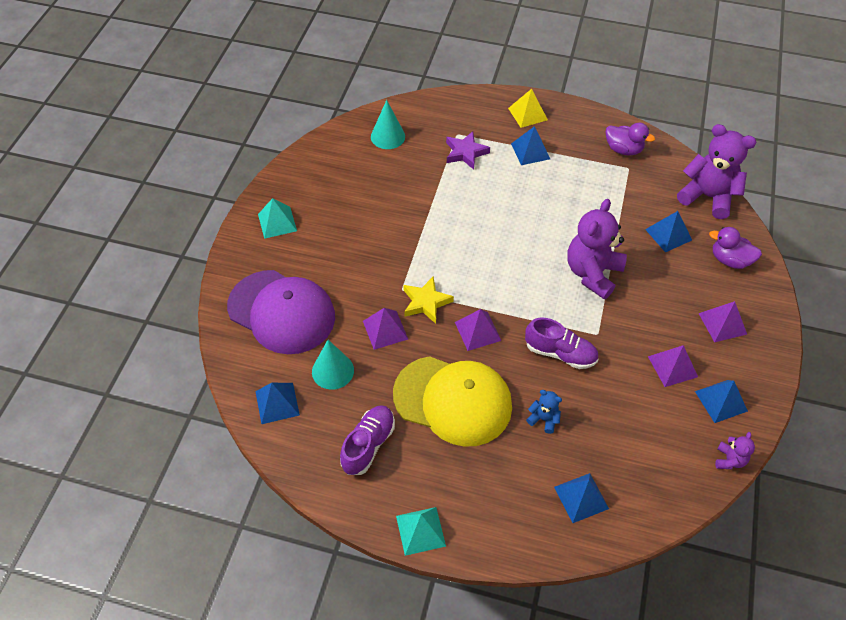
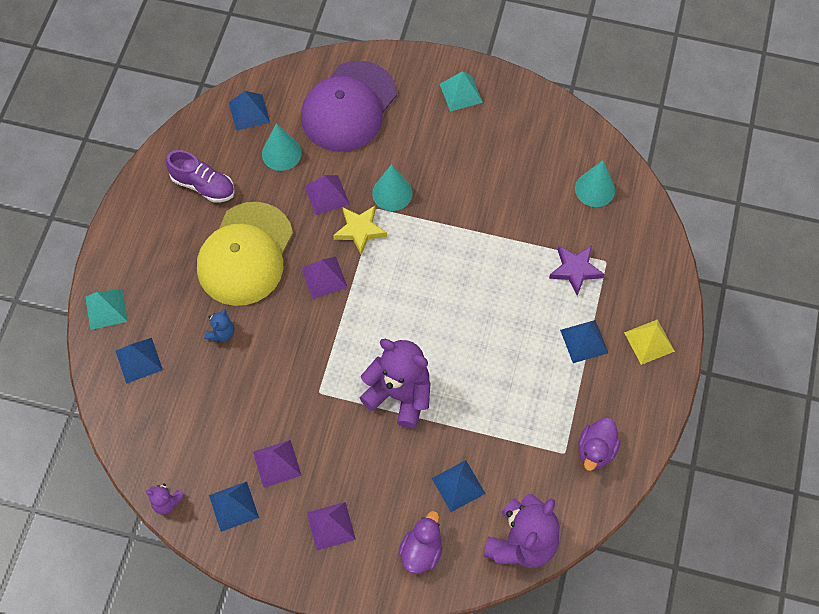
camera: 90 degrees right, 10 degrees up
turquoise pyramid [396,507,446,556] -> turquoise pyramid moved to [85,289,128,330]
purple shoe [525,318,598,369] -> none
none -> turquoise cone [372,164,413,211]

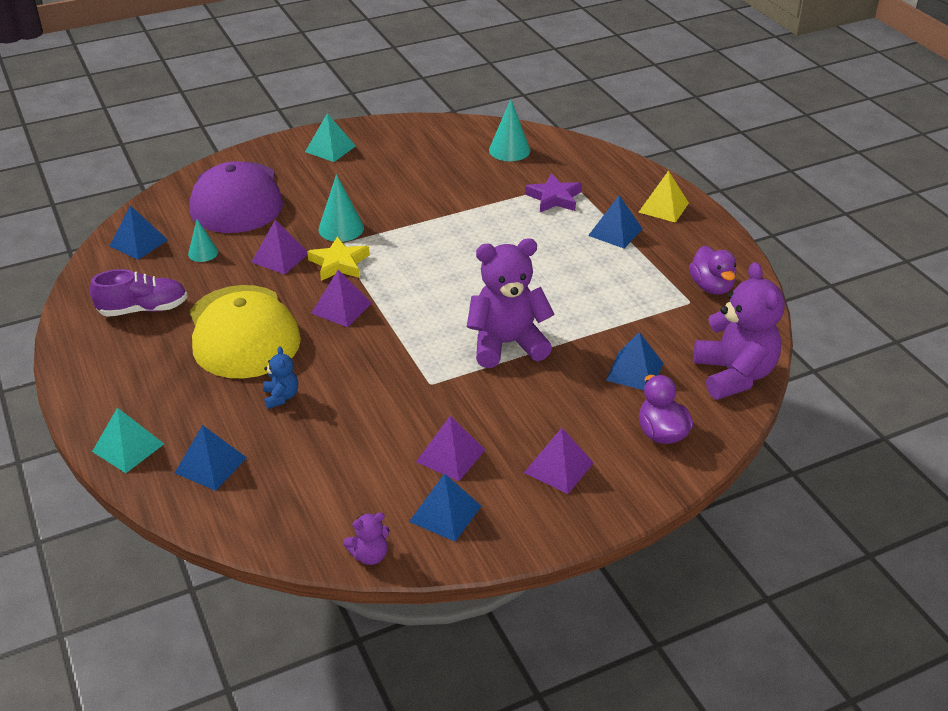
camera: 40 degrees left, 25 degrees down
turquoise cone [262,123,302,171] -> turquoise cone [188,219,218,262], size x0.64

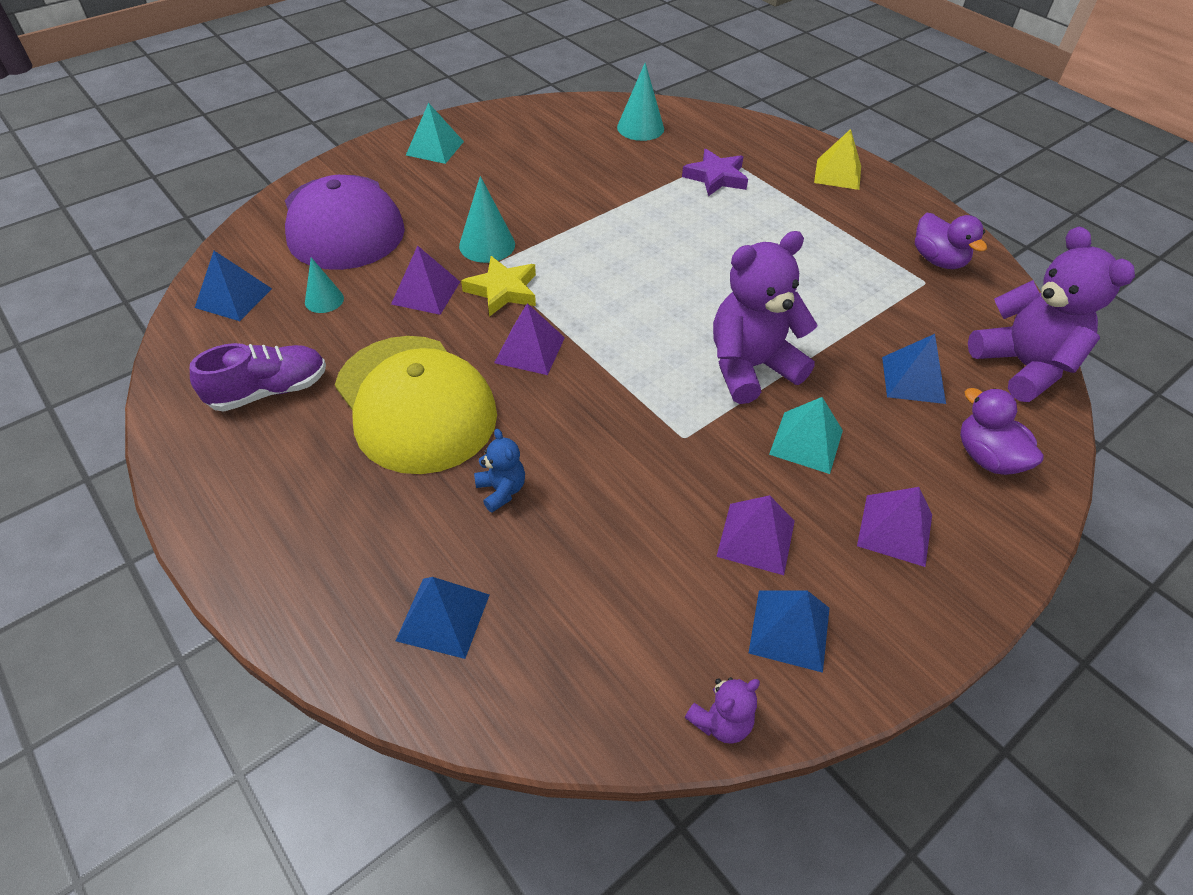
camera: 15 degrees left, 10 degrees up
turquoise pyramid [92,408,164,473] -> turquoise pyramid moved to [769,397,843,474]
blue pyramid [588,195,642,248] -> none

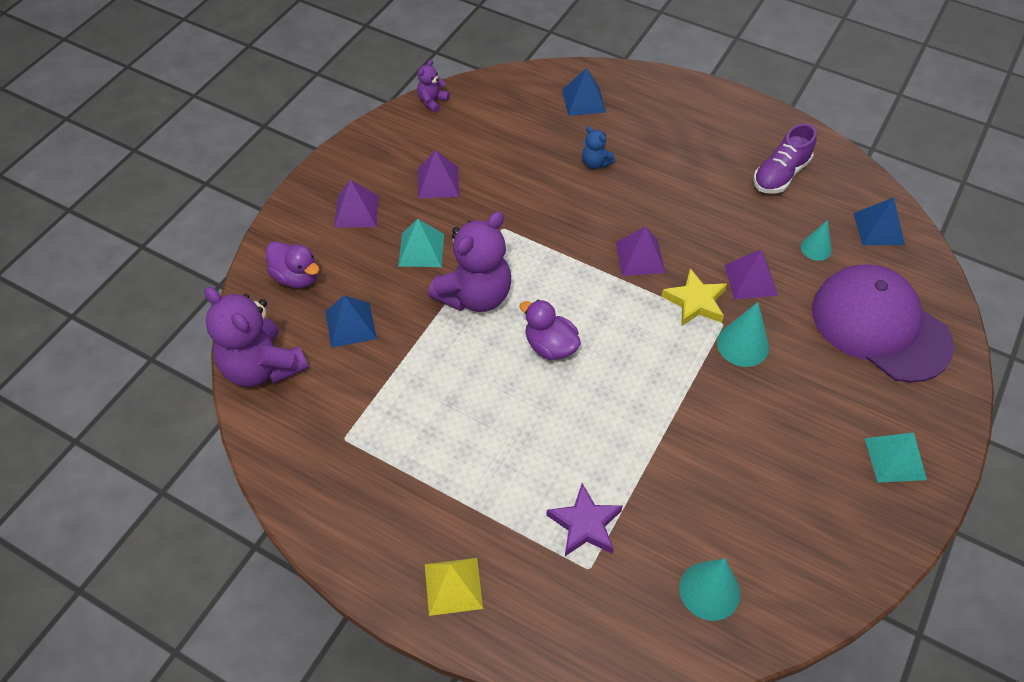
camera: 160 degrees right, 5 degrees up
yellow cap [335,336,497,474] -> none
blue pyramid [749,590,829,673] -> none
purple duck [915,213,987,269] -> purple duck moved to [520,300,581,360]

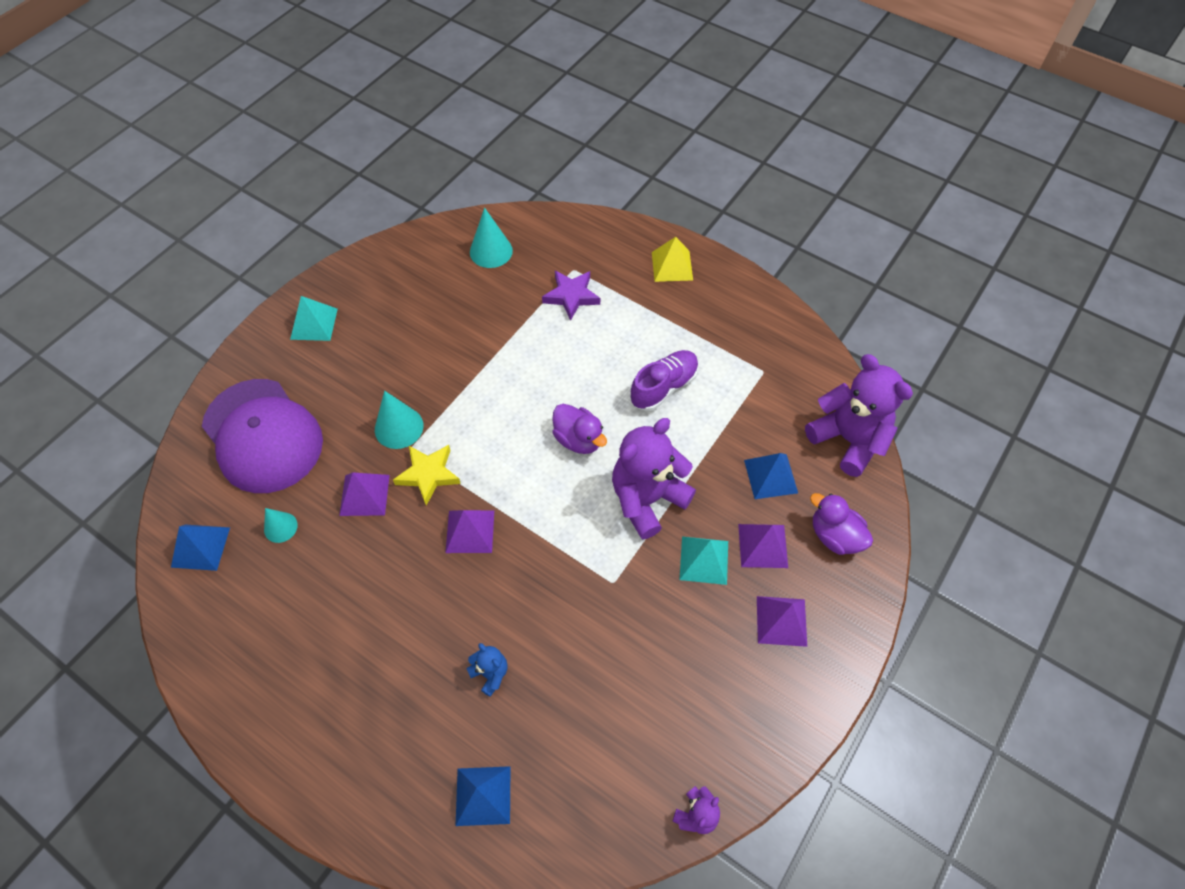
camera: 175 degrees left, 5 degrees up
purple pyramid [418,150,459,199] -> purple pyramid moved to [738,524,788,568]
purple shoe [753,123,816,194] -> purple shoe moved to [630,350,699,411]

